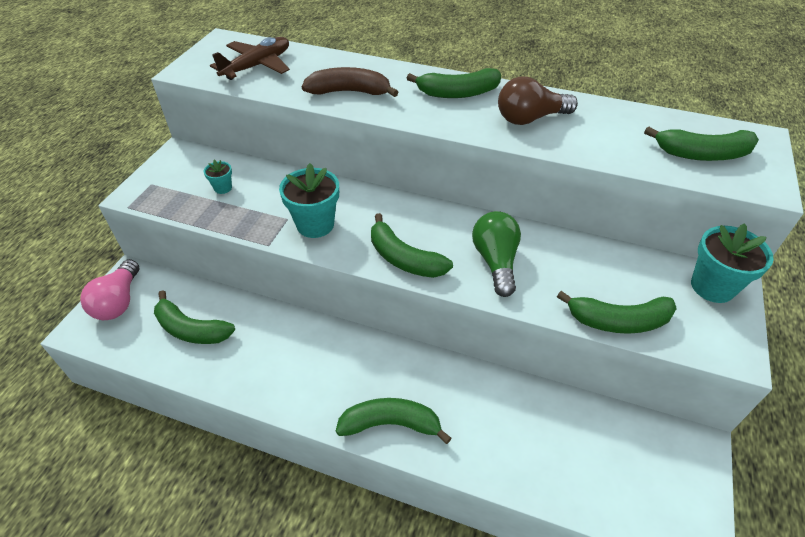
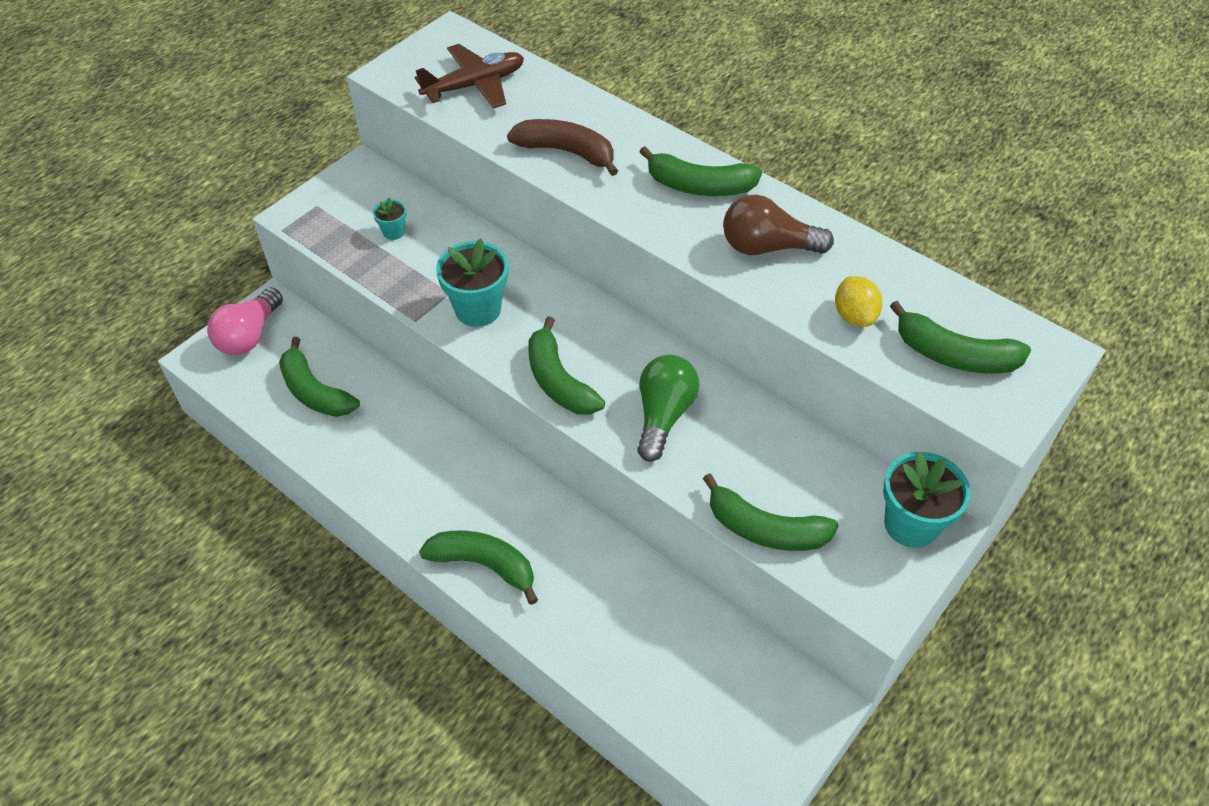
camera: 20 degrees right, 5 degrees up
none -> yellow lemon [835,276,882,327]

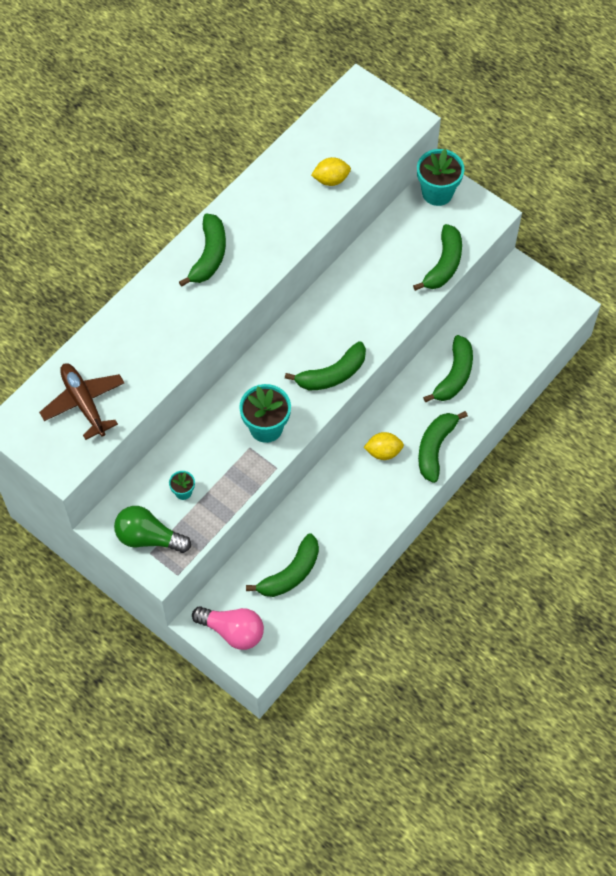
camera: 90 degrees left, 10 degrees up
brown banana [507,119,618,176] -> none
green light bulb [637,355,699,462] -> green light bulb moved to [114,506,191,553]
brown light bulb [723,195,834,255] -> none
green banana [890,301,1031,373] -> green banana moved to [423,335,473,402]
none -> yellow lemon [363,432,404,460]

